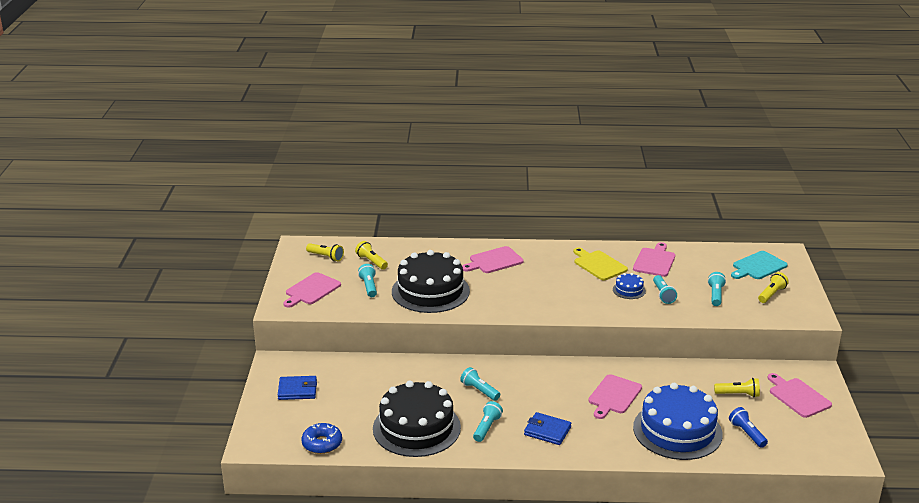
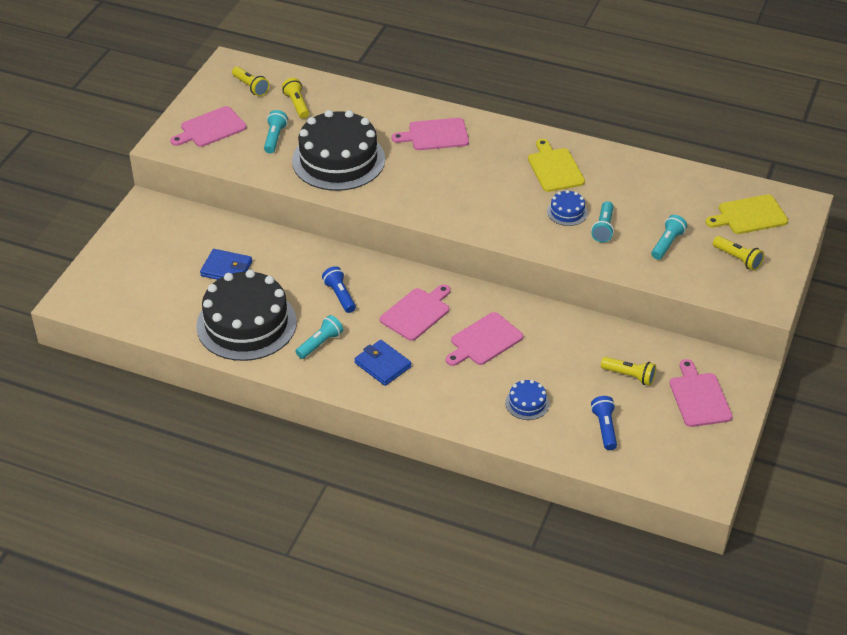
camera: 20 degrees right, 15 degrees up
blue wallet [278,376,317,400] -> blue wallet moved to [200,249,252,280]
blue donut [302,423,342,454] -> none
turquoise flashlight [460,367,500,401] -> blue flashlight [322,266,356,313]
pink cutting board [633,242,675,277] -> pink cutting board moved to [380,284,451,341]
blue cake [633,383,723,460] -> blue cake [505,380,550,420], size x0.42
turquoise cutting board [731,251,788,279] -> yellow cutting board [706,194,788,234]
yellow flashlight [758,272,789,303] -> yellow flashlight turned 75 degrees clockwise [713,236,764,271]

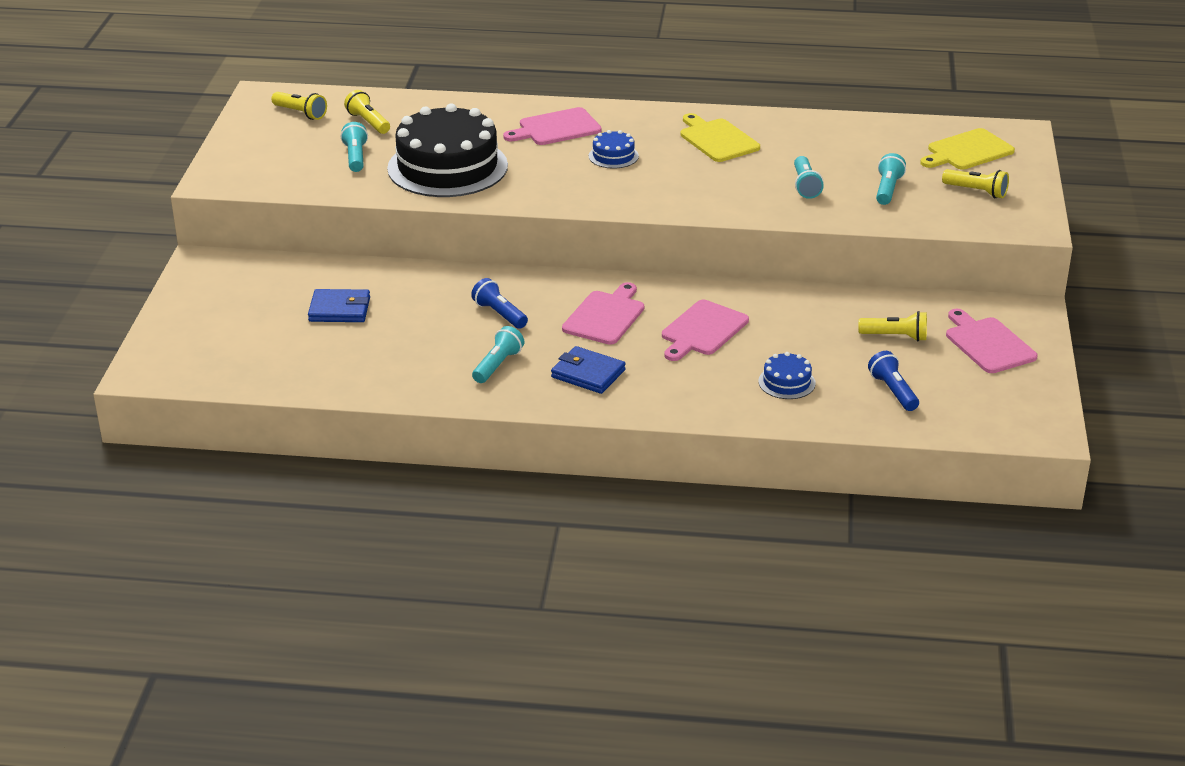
camera: 15 degrees left, 10 degrees down
pink cutting board [170,106,247,147] -> none
black cake [196,270,297,361] -> none
blue cake [547,190,588,226] -> blue cake moved to [589,130,639,169]

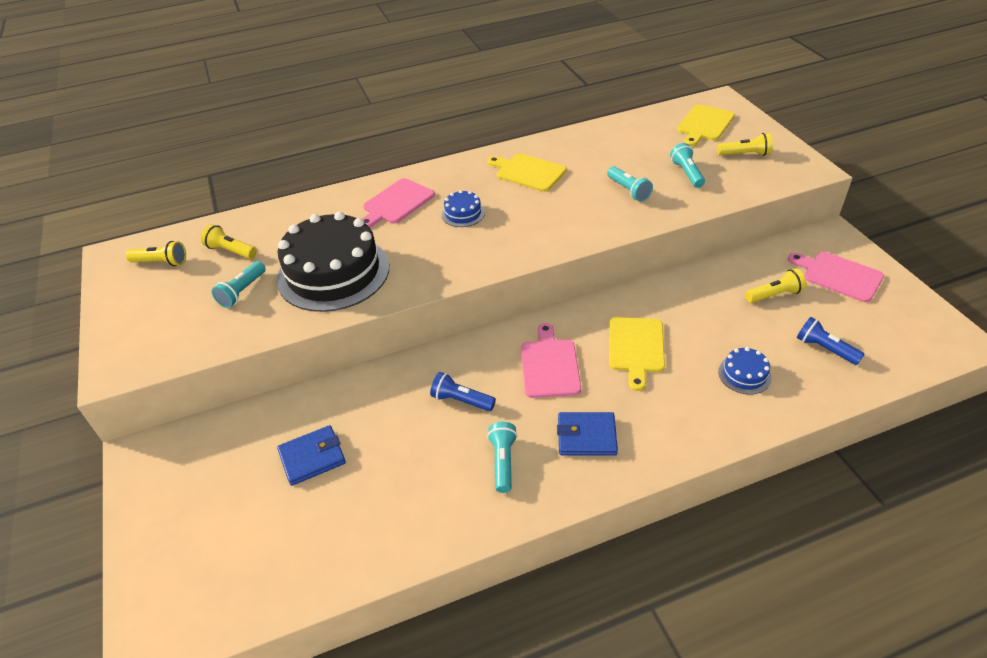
camera: 25 degrees left, 10 degrees up
turquoise flashlight [341,122,368,172] -> turquoise flashlight turned 120 degrees counterclockwise [212,261,266,308]
pink cutting board [662,300,749,361] -> yellow cutting board [609,317,665,391]

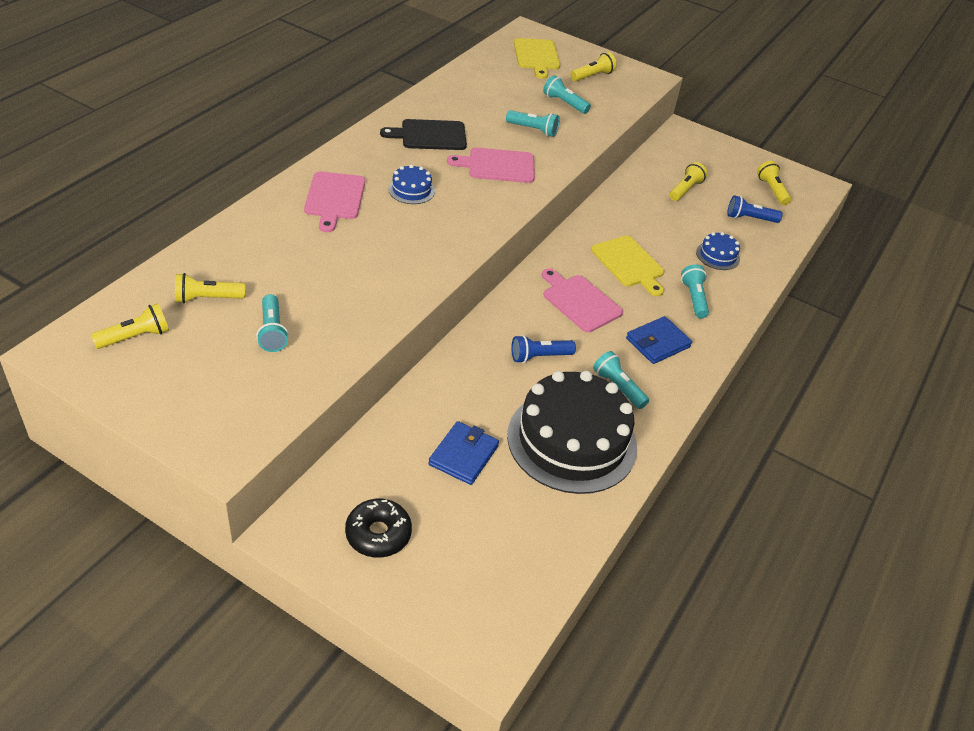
camera: 45 degrees left, 0 degrees up
black cake [277,211,389,312] -> black cake moved to [507,371,637,494]
yellow cutting board [487,153,566,192] -> black cutting board [380,119,467,150]
pink cutting board [788,252,884,302] -> pink cutting board moved to [447,148,535,183]
none -> black donut [345,499,412,558]
none -> turquoise flashlight [681,264,709,319]
none -> yellow flashlight [757,161,791,205]

